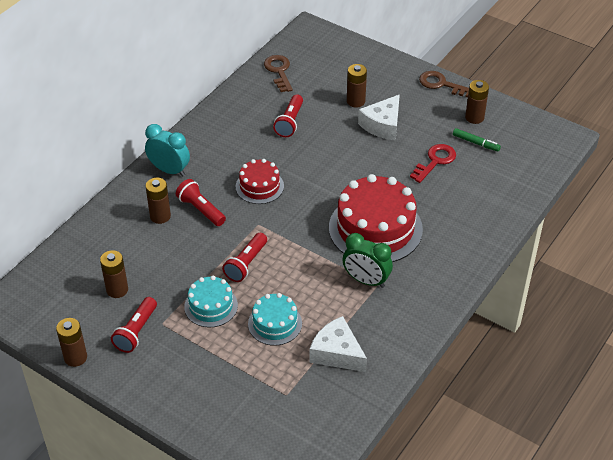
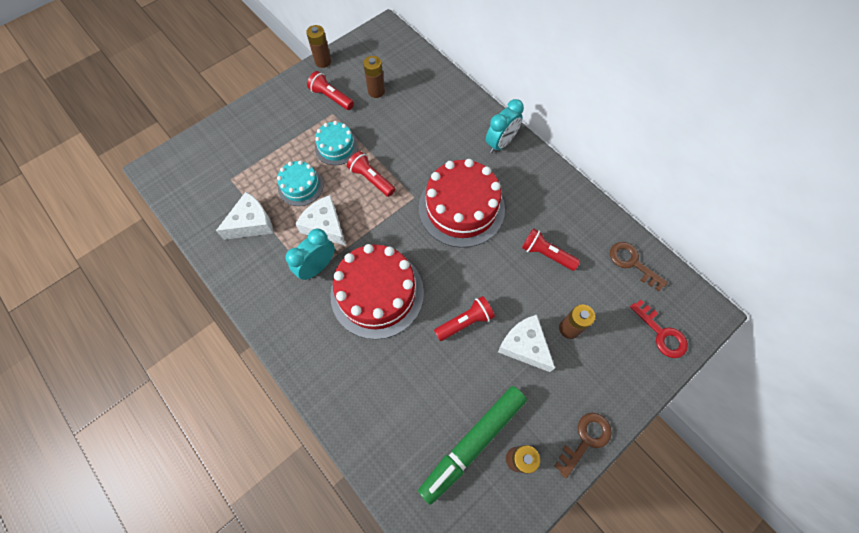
camera: 105 degrees right, 20 degrees up
brown battery [146,178,171,224] -> none
red flashlight [176,179,226,226] -> red flashlight moved to [434,296,495,341]
red cake [235,159,284,204] -> red cake [419,159,505,248], size x1.87
brown key [264,55,292,92] -> brown key turned 135 degrees counterclockwise [610,242,668,291]
green clock [343,233,393,288] -> turquoise clock [286,229,335,280]
red key [410,144,456,183] -> red key moved to [630,299,688,358]
green marker [453,128,501,152] -> green marker [418,386,527,505], size x2.29
none -> white cheese [295,195,346,246]

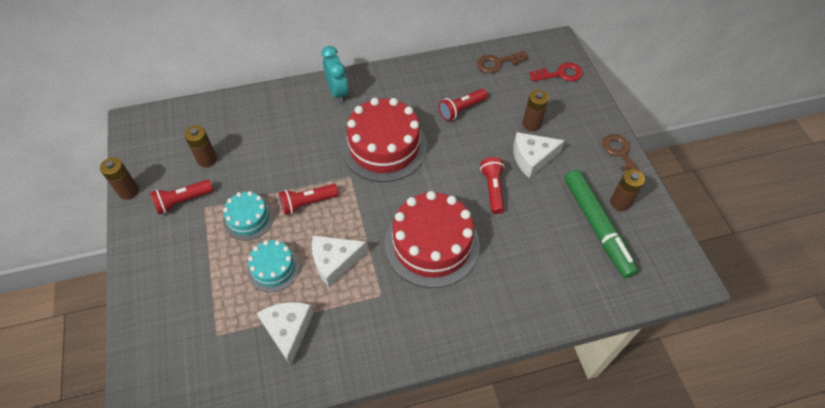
camera: 65 degrees left, 10 degrees down
turquoise clock [286,229,335,280] -> none

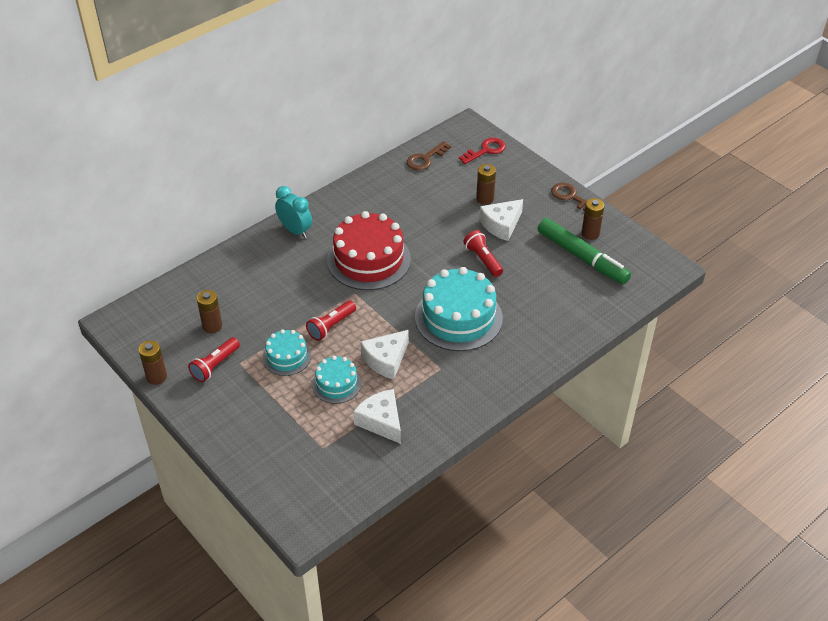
camera: 25 degrees left, 10 degrees down
red cake [385,191,480,288] -> turquoise cake [415,267,503,351]
red flashlight [439,89,488,121] -> none

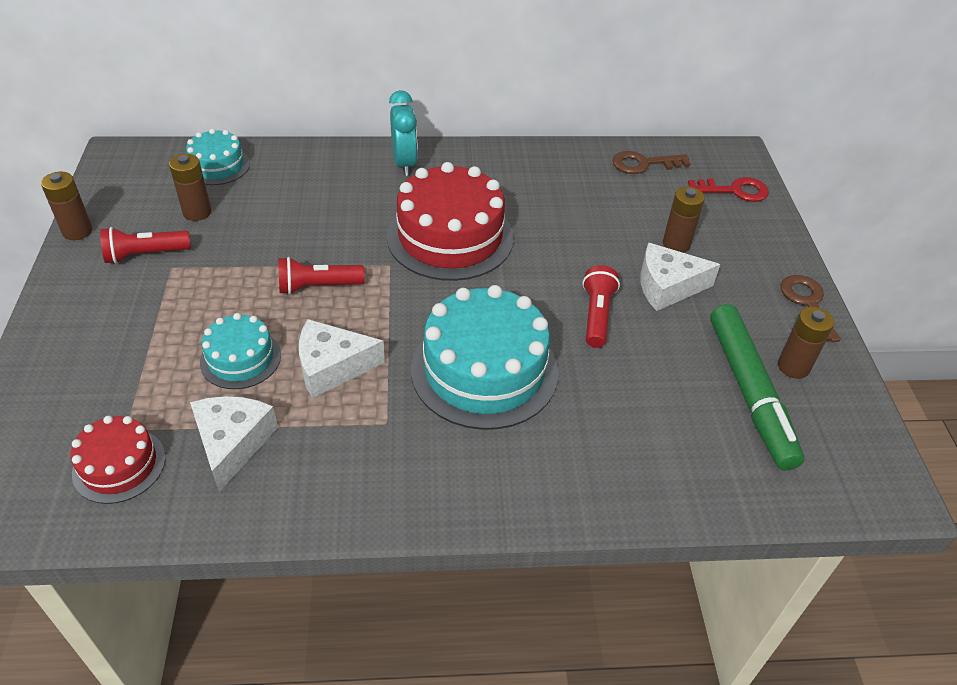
camera: 35 degrees right, 0 degrees up
turquoise cake [263,329,311,376] -> turquoise cake moved to [186,129,250,185]
none -> red cake [71,415,166,504]

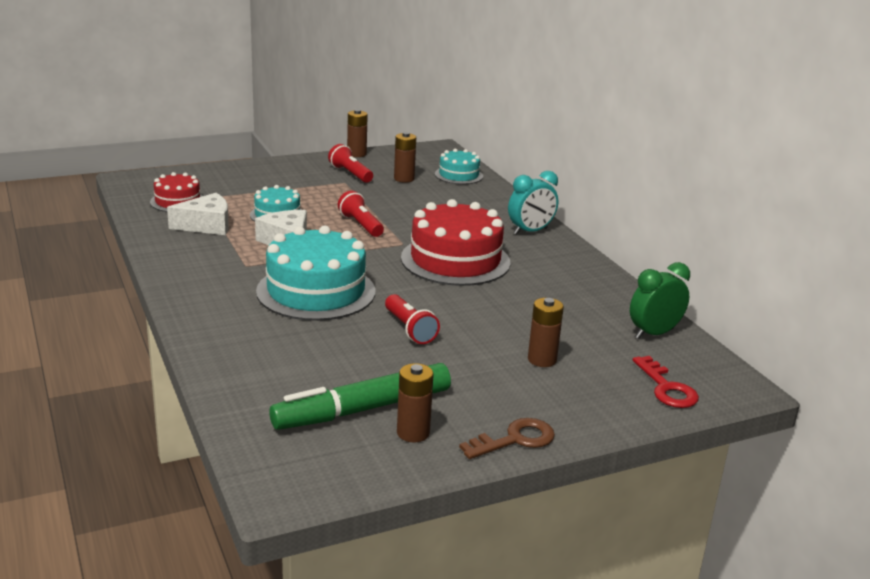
camera: 70 degrees right, 20 degrees down
red flashlight [582,265,620,348] -> red flashlight turned 75 degrees clockwise [385,294,440,344]
brown key [613,151,690,174] -> green clock [630,262,690,339]
white cheese [640,243,720,311] -> none

